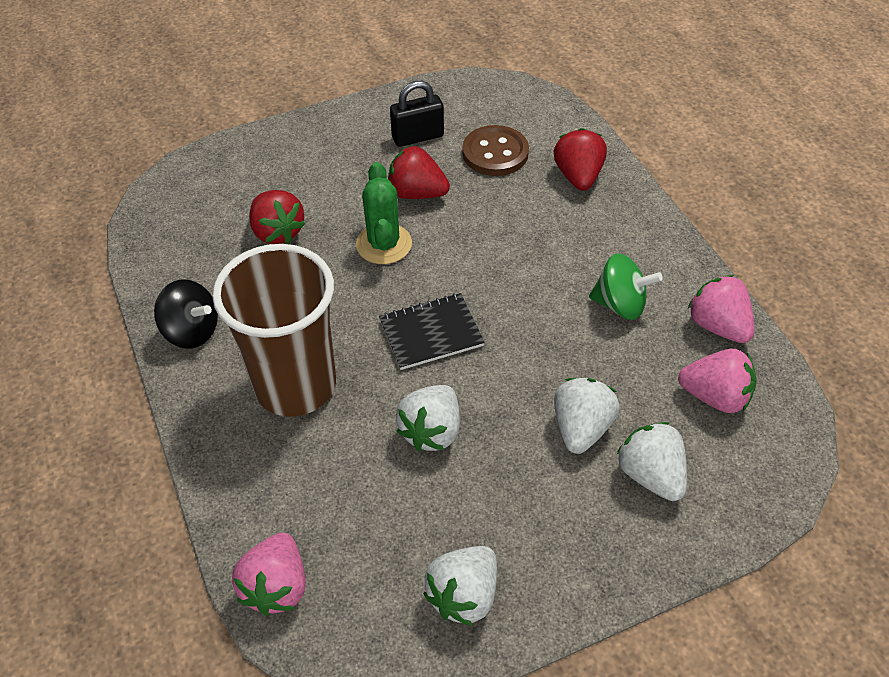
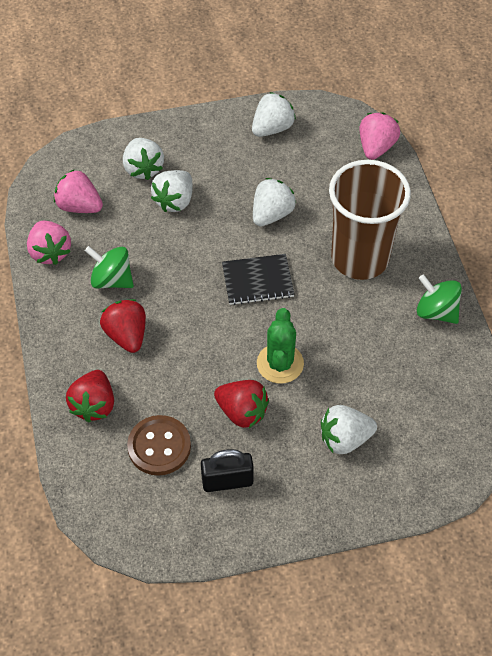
camera: 170 degrees left, 5 degrees up
black spinning top [154,279,218,349] -> green spinning top [417,274,462,324]
red strawberry [249,190,305,244] -> red strawberry moved to [100,299,146,353]
none -> white strawberry [321,405,377,454]

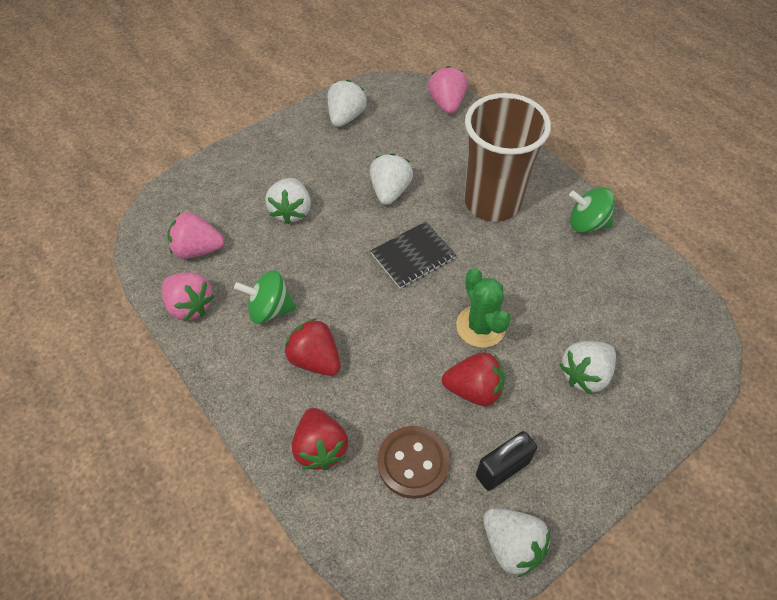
camera: 25 degrees left, 0 degrees up
white strawberry [123,138,164,180] -> white strawberry moved to [483,508,550,577]

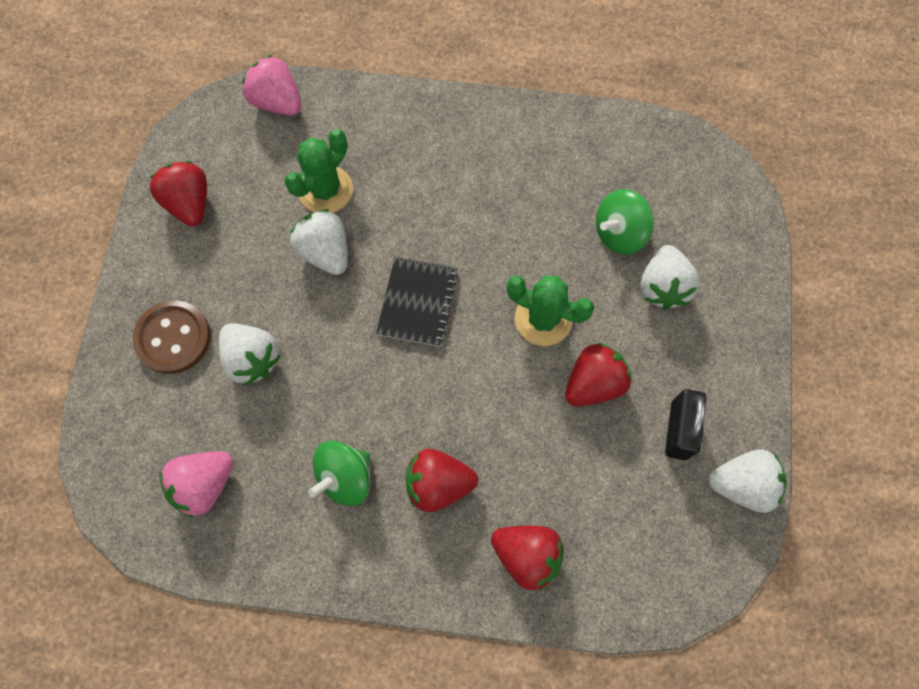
camera: 45 degrees left, 15 degrees up
pink strawberry [162,272,214,321] -> none
white strawberry [328,80,367,127] -> red strawberry [150,161,207,226]
brown button [377,426,450,499] -> brown button moved to [132,300,211,374]
brown cup [464,93,551,221] -> none
green spinning top [569,187,615,233] -> green spinning top moved to [596,189,654,255]
none -> green cactus [284,129,353,213]

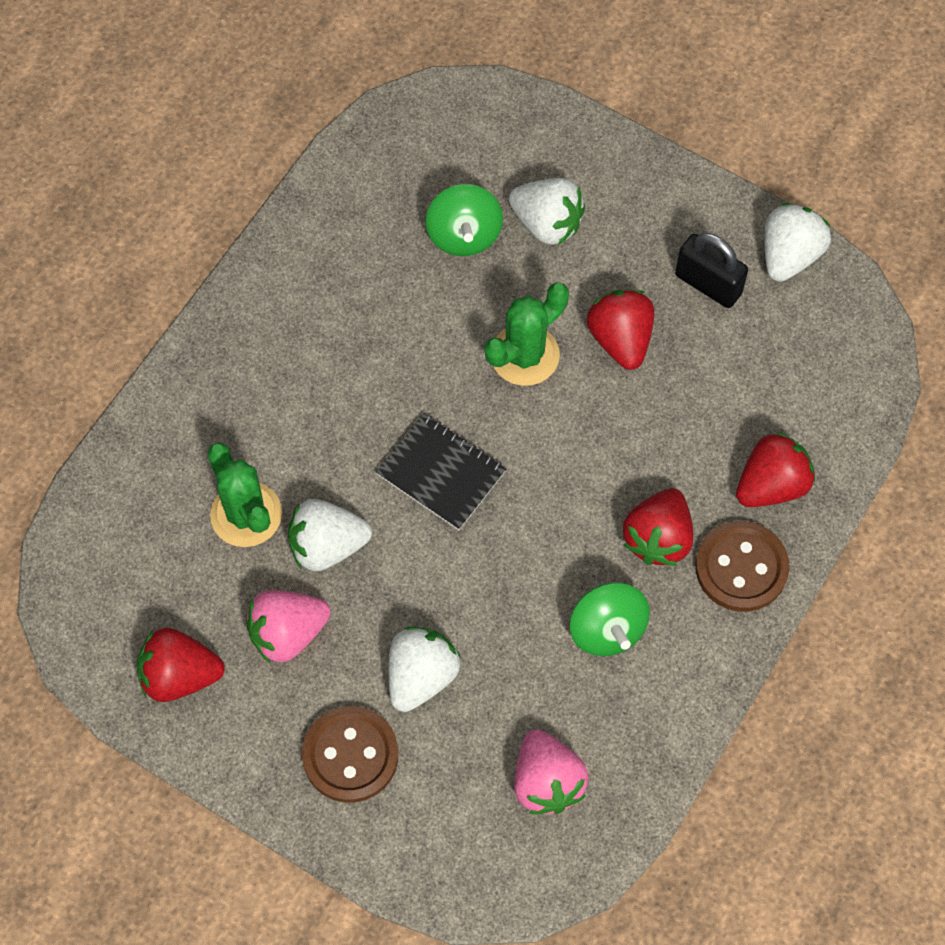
camera: 65 degrees left, 5 degrees down
white strawberry [219,323,281,386] -> white strawberry turned 45 degrees counterclockwise [389,627,460,712]
pink strawberry [242,55,302,116] -> pink strawberry moved to [246,590,331,663]
none -> brown button [695,521,789,612]

